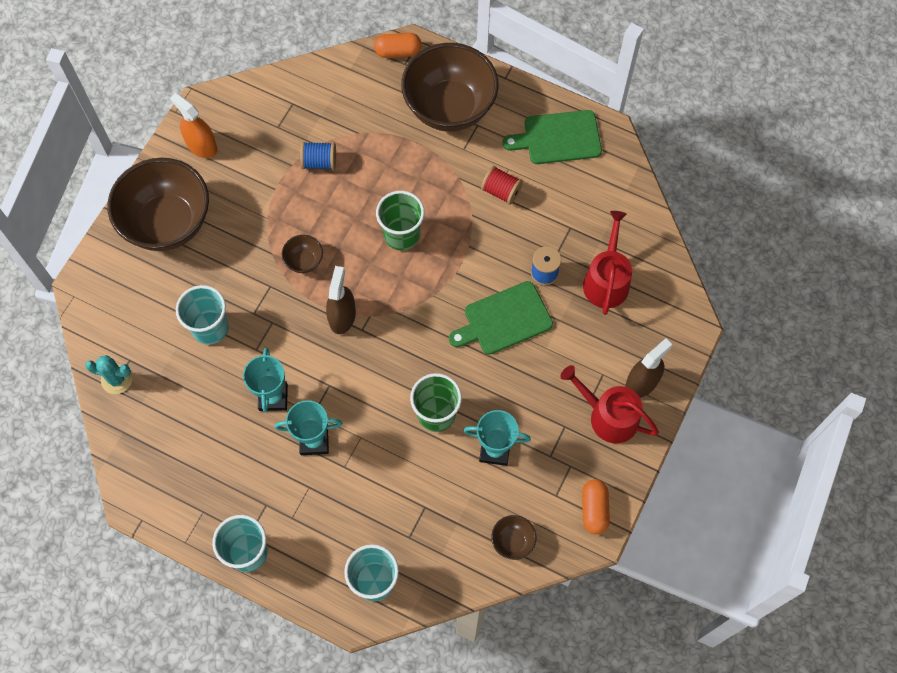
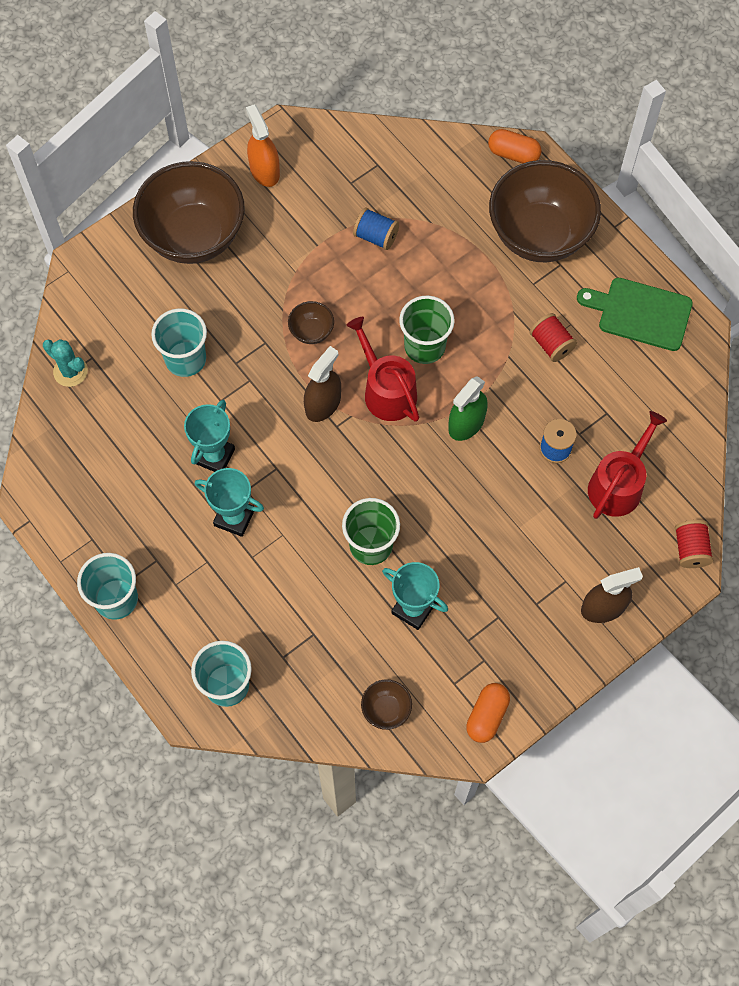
camera: 25 degrees right, 0 degrees up
green cutting board [449,281,553,355] -> none
red watering can [560,365,659,443] -> red watering can moved to [346,317,419,422]
none -> green spray bottle [448,376,488,441]
none -> red spool [675,520,713,568]

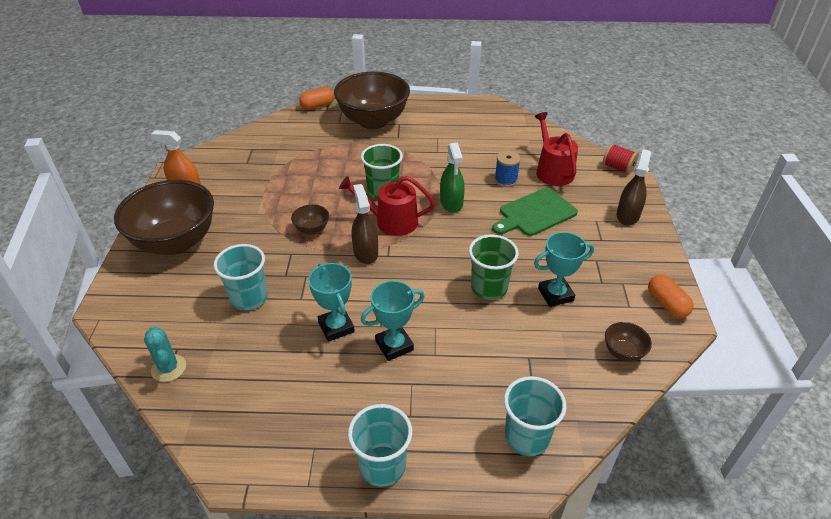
camera: 50 degrees left, 25 degrees down
turquoise cactus [43,339,88,387] -> turquoise cactus turned 75 degrees clockwise [144,326,186,382]
blue spool [353,208,399,250] -> none
red spool [529,313,577,362] -> none
green cutting board [577,278,693,351] -> green cutting board moved to [492,188,578,236]

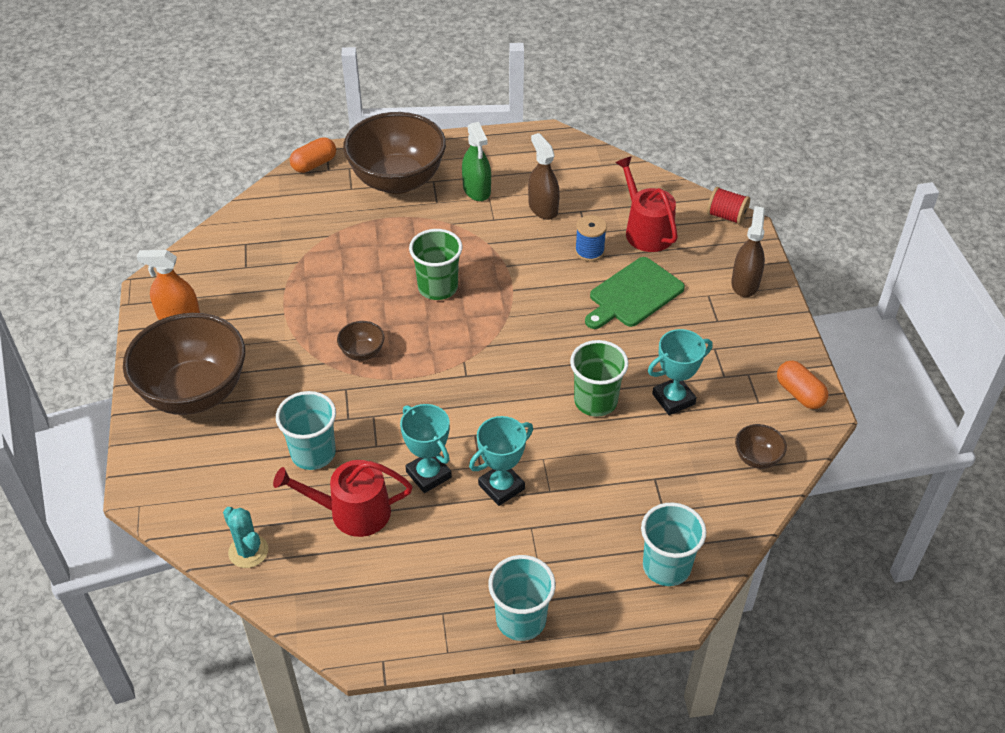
camera: 10 degrees left, 5 degrees up
red watering can [339,176,435,236] -> red watering can moved to [273,460,412,537]
brown spray bottle [352,184,378,264] -> brown spray bottle moved to [528,133,560,220]
green spray bottle [440,143,465,213] -> green spray bottle moved to [462,122,491,201]

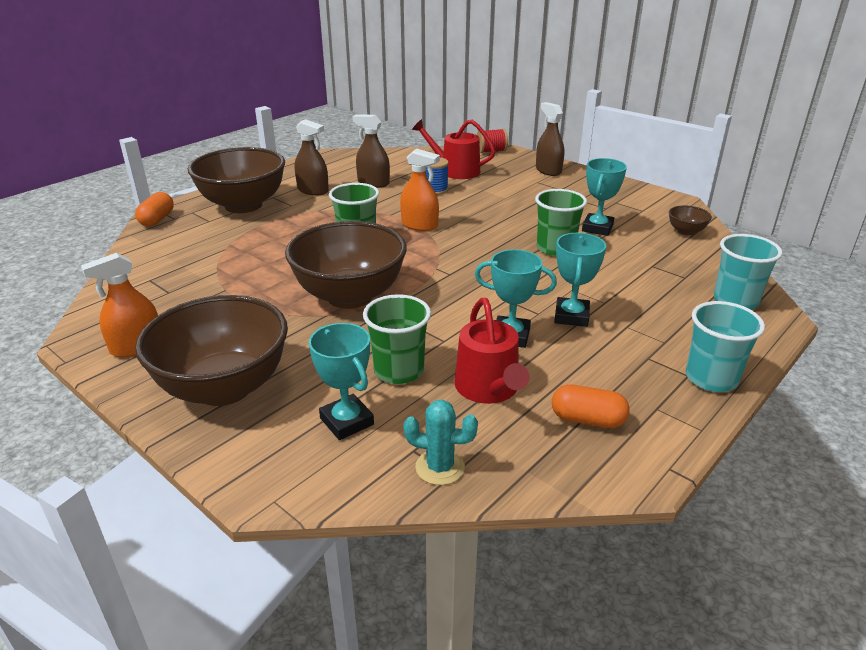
camera: 40 degrees left, 15 degrees down
red watering can [273,460,412,537] -> red watering can turned 60 degrees counterclockwise [454,298,529,404]
turquoise cup [276,391,336,470] -> green cup [363,294,431,384]
brown bowl [337,321,384,361] -> brown bowl [285,221,407,309], size x2.43
green spray bottle [462,122,491,201] -> brown spray bottle [295,119,329,195]
green cutting board [585,257,685,329] -> none
orange capsule [777,360,828,409] -> orange capsule moved to [552,384,630,428]
none -> turquoise trophy [309,323,374,440]
none -> orange spray bottle [400,148,440,231]

